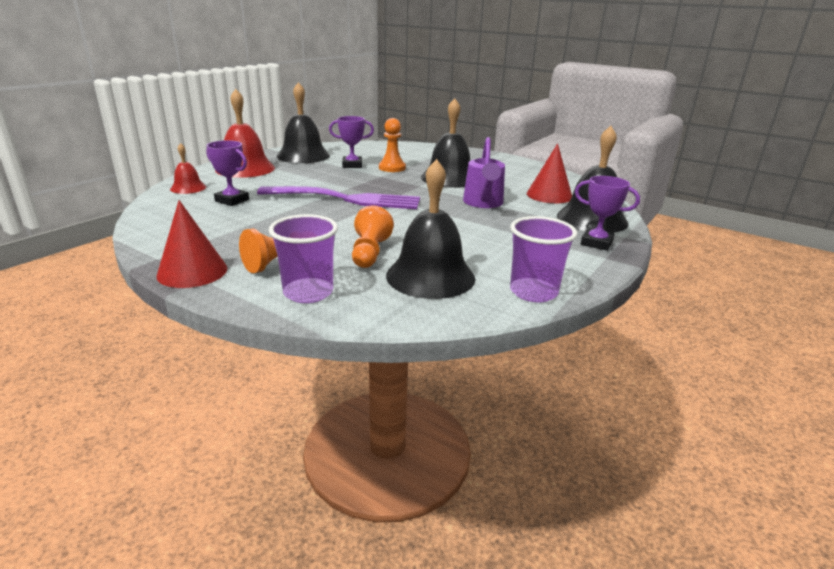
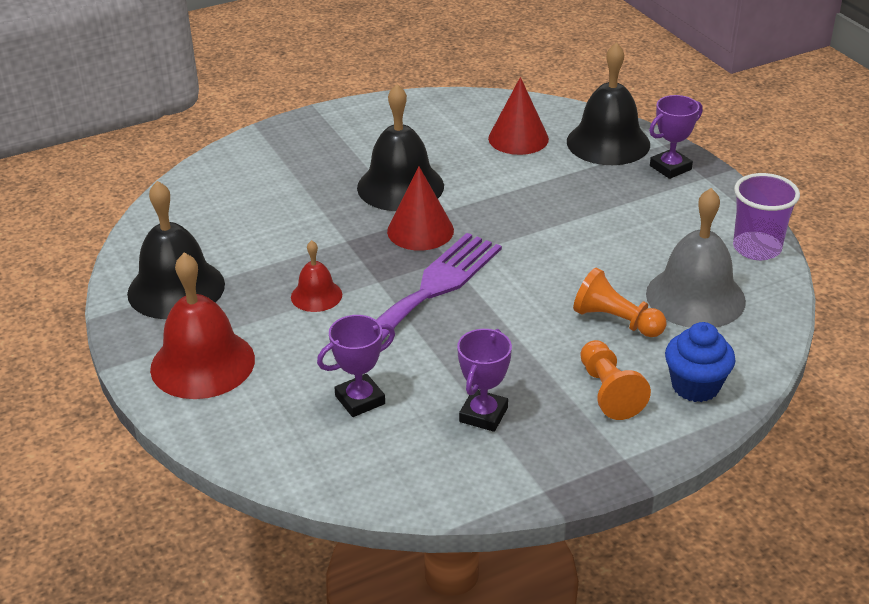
camera: 60 degrees left, 10 degrees up
red cone [157,200,227,288] -> red cone moved to [387,166,454,251]
red bell [170,143,206,194] -> red bell moved to [291,240,342,312]
purple cup [269,214,338,303] -> blue cupcake [665,322,736,402]
purple trophy [329,116,374,168] -> purple trophy moved to [457,329,512,432]
orange pawn [379,118,406,172] -> none
black bell [386,159,476,299] -> grey bell [646,188,746,328]
purple watering can [463,137,505,208] -> none

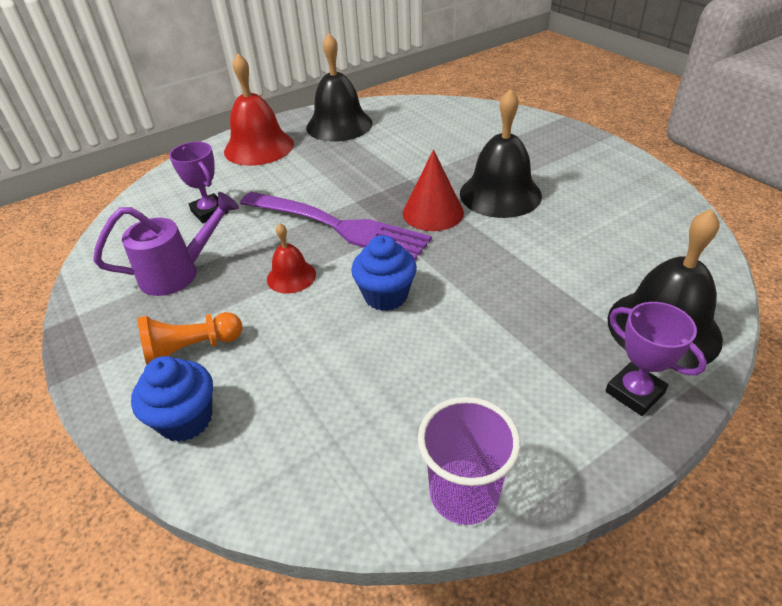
camera: 85 degrees right, 5 degrees up
red bell [291,240,342,312] -> red bell moved to [267,223,316,294]
purple trophy [457,329,512,432] -> purple watering can [94,192,239,296]
red cone [488,77,549,155] -> none
orange pawn [573,268,667,337] -> none
grey bell [646,188,746,328] -> none
none -> blue cupcake [351,235,417,311]

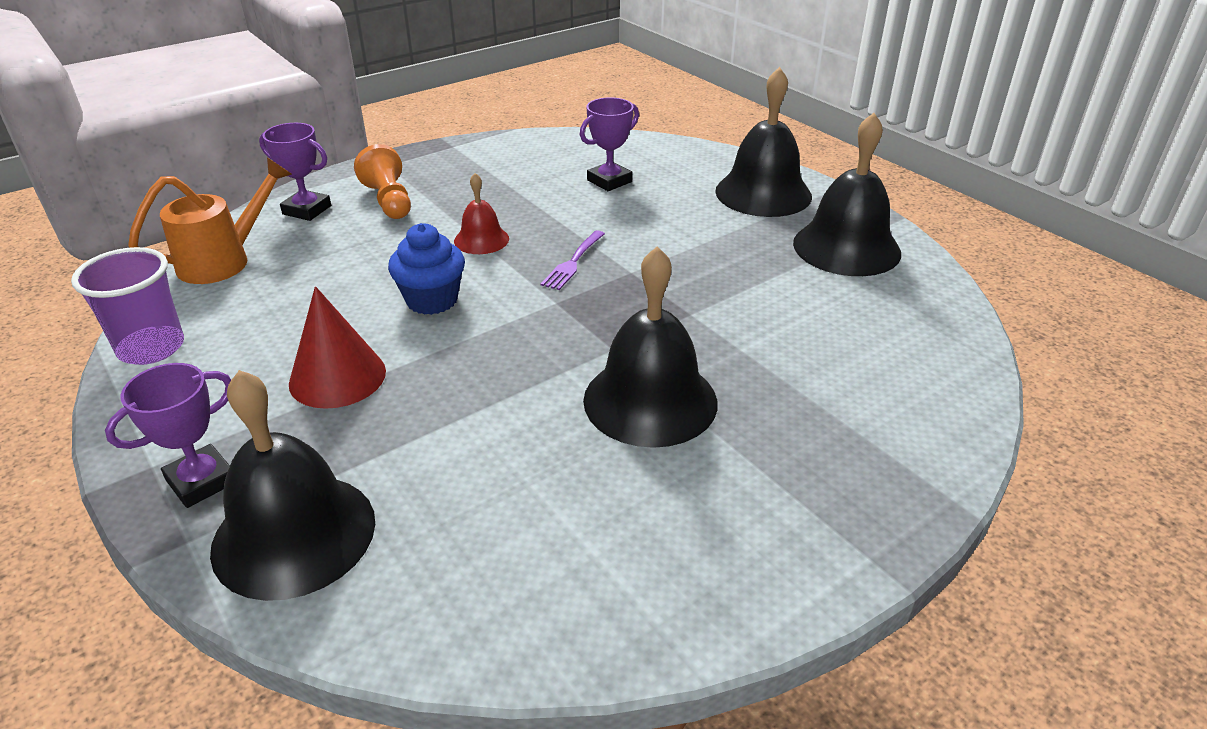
camera: 85 degrees right, 5 degrees down
purple watering can [94,192,239,296] -> none
blue cupcake [131,356,213,442] -> purple trophy [259,123,331,221]
red bell [224,53,294,166] -> black bell [715,67,812,217]
purple fork [240,192,432,261] -> purple fork [541,230,605,290], size x0.42
red cone [403,150,464,231] -> red cone moved to [289,286,386,409]
none -> orange watering can [128,157,292,284]

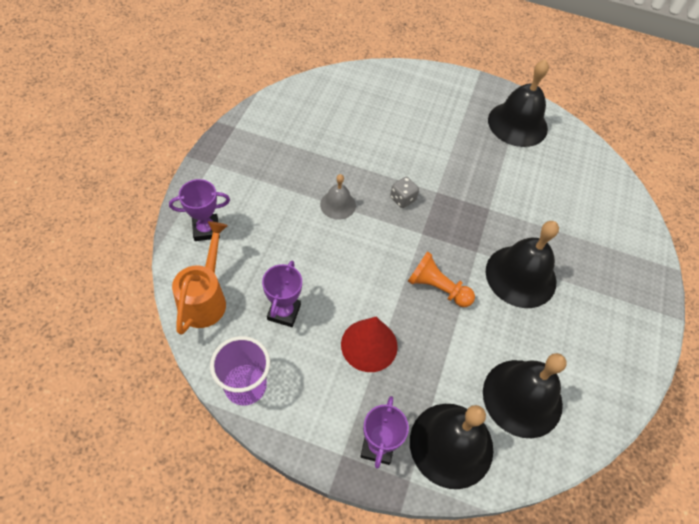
camera: 40 degrees left, 20 degrees up
orange pawn [354,144,411,219] -> orange pawn moved to [408,251,475,307]
blue cupcake [388,223,465,315] -> none
red bell [454,173,509,254] -> grey bell [320,174,356,220]
purple fork [541,230,605,290] -> grey dice [390,177,419,208]
purple trophy [580,97,639,191] -> purple trophy moved to [262,261,302,327]
black bell [715,67,812,217] -> black bell moved to [483,353,567,438]

